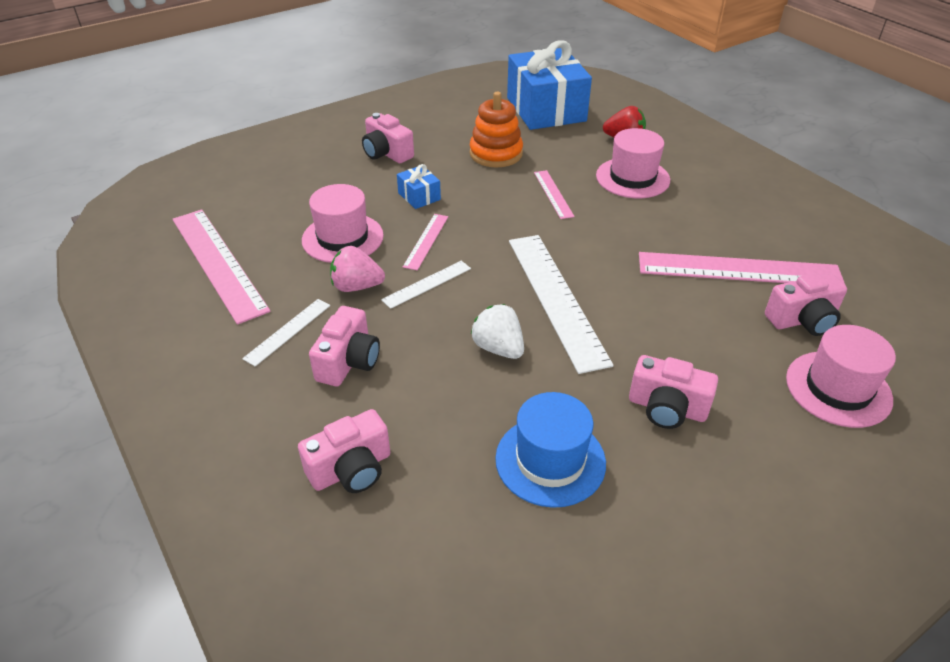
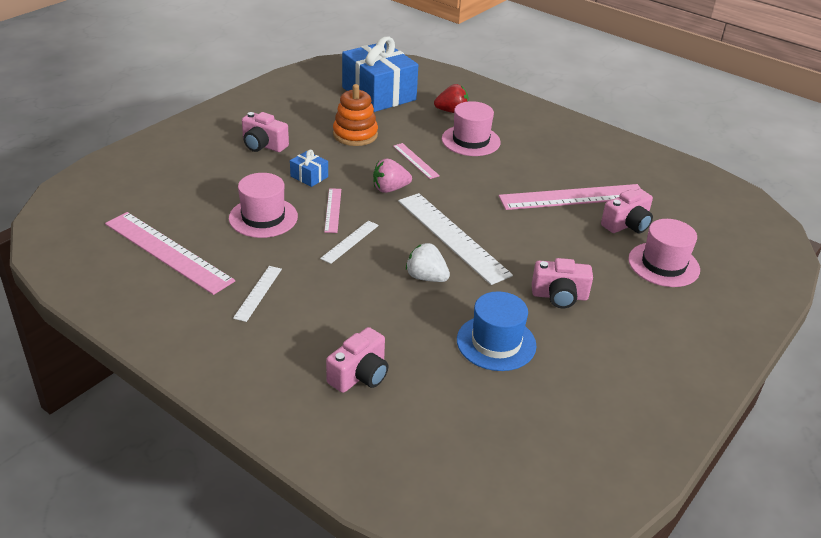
camera: 20 degrees left, 5 degrees down
pink camera [309,306,380,386] -> none
pink strawberry [330,246,385,292] -> pink strawberry moved to [373,158,412,193]

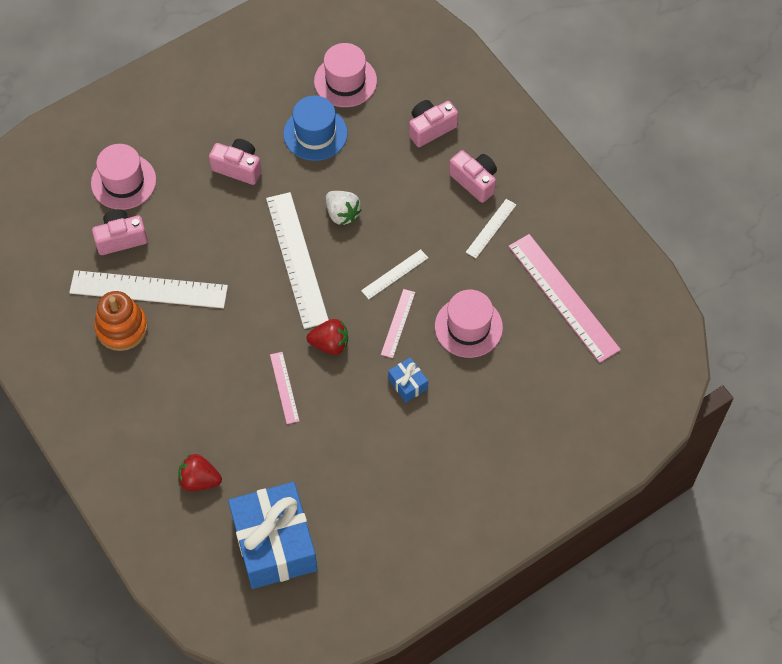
camera: 160 degrees left, 25 degrees up
pink camera [242,112,289,152] -> pink camera moved to [449,150,497,203]
orange stacking toy [333,84,378,146] -> orange stacking toy moved to [94,291,148,351]
pink strawberry [373,158,412,193] -> red strawberry [307,319,348,355]
pink hat [442,101,501,156] -> pink hat moved to [314,43,377,107]
pink ruler [499,184,641,210] -> white ruler [69,270,228,309]

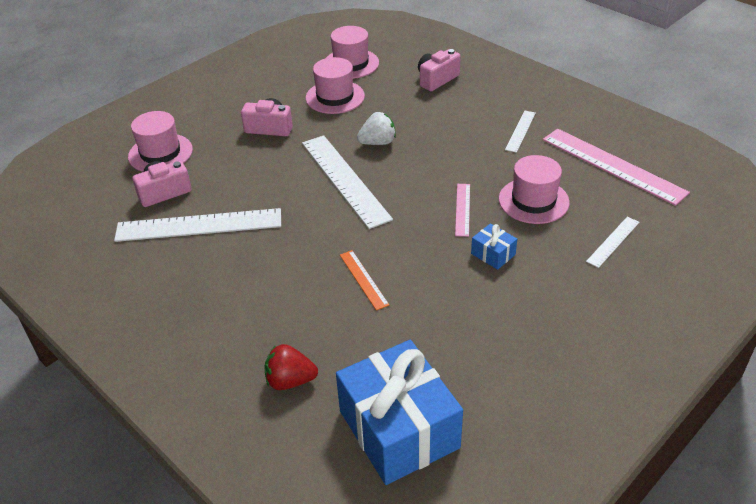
camera: 10 degrees left, 20 degrees down
orange stacking toy [94,291,148,351] -> none
pink ruler [270,352,299,424] -> orange ruler [340,250,389,310]
blue hat [283,96,348,161] -> pink hat [306,57,365,114]
red strawberry [307,319,348,355] -> none
white strawberry [326,191,361,225] -> white strawberry turned 60 degrees counterclockwise [357,112,396,145]
white ruler [361,249,428,299] -> white ruler moved to [586,217,639,268]
pink camera [449,150,497,203] -> none

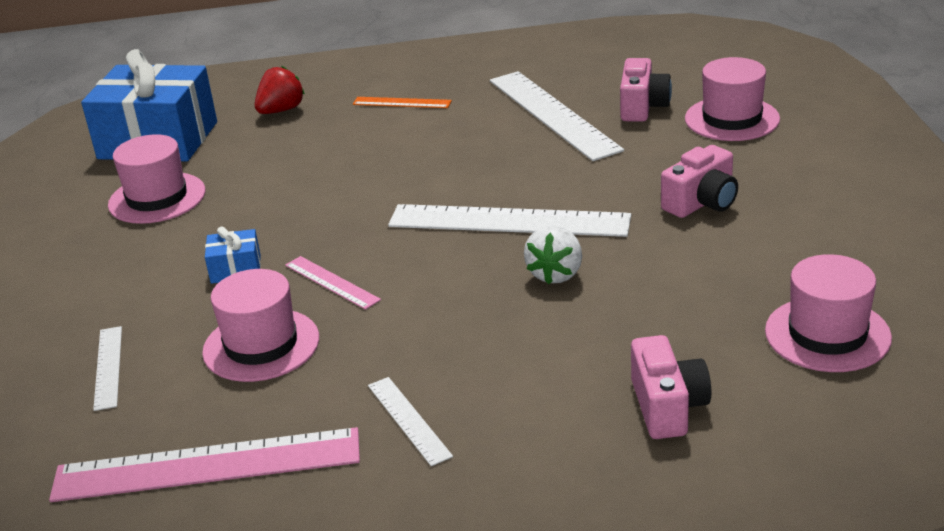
camera: 130 degrees right, 10 degrees down
white ruler [114,208,281,242] -> white ruler turned 60 degrees counterclockwise [490,71,624,161]
pink hat [306,57,365,114] -> pink hat moved to [108,134,205,224]
orange ruler [340,250,389,310] -> orange ruler moved to [353,97,452,108]

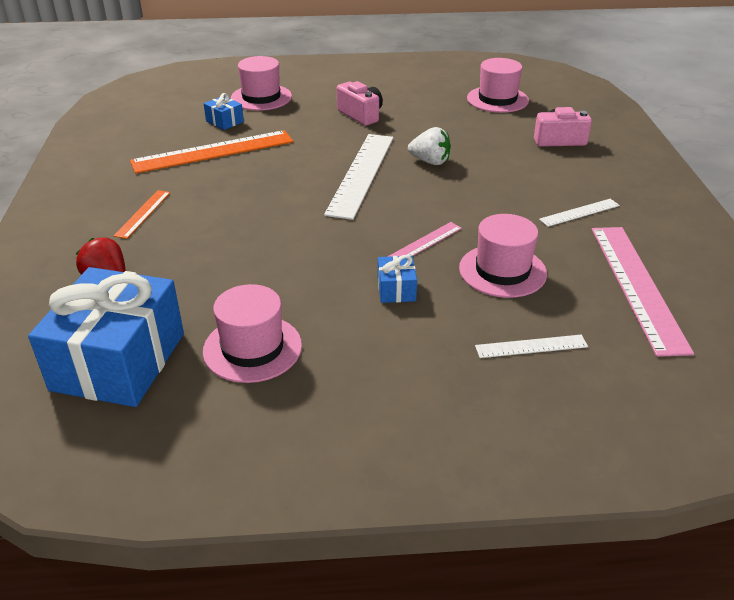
camera: 90 degrees left, 5 degrees up
white ruler [490,71,624,161] -> orange ruler [130,130,293,174]
pink camera [620,58,672,122] -> blue gift [204,93,244,130]

